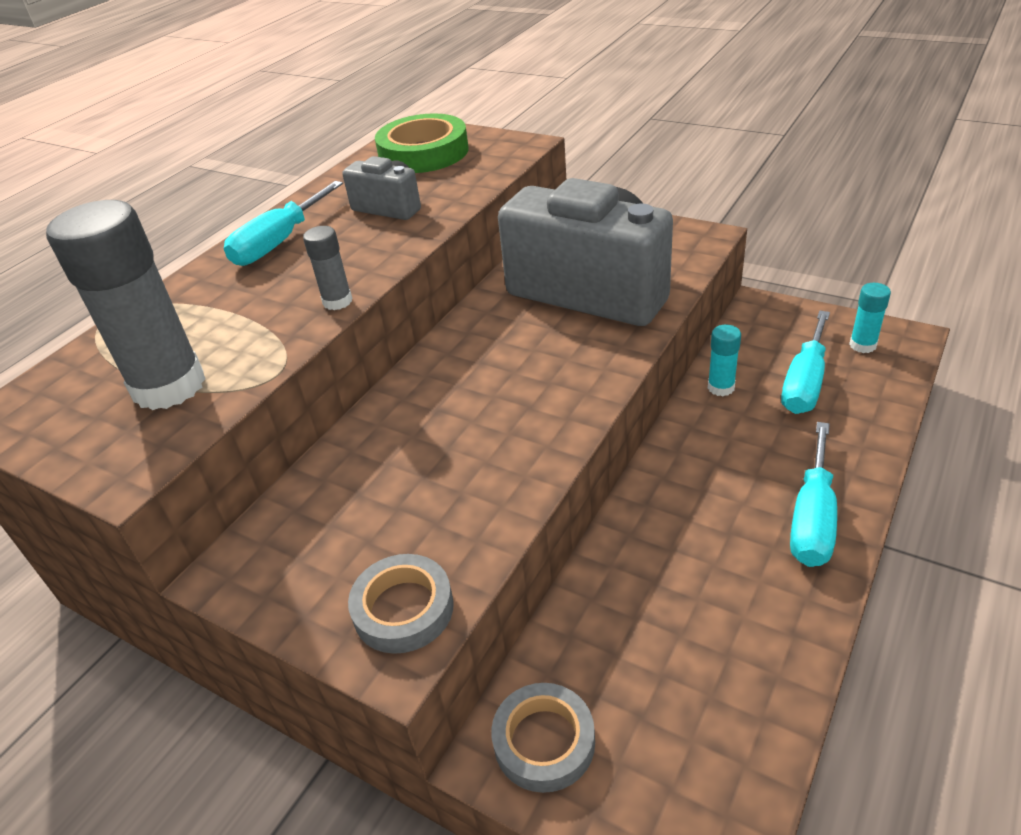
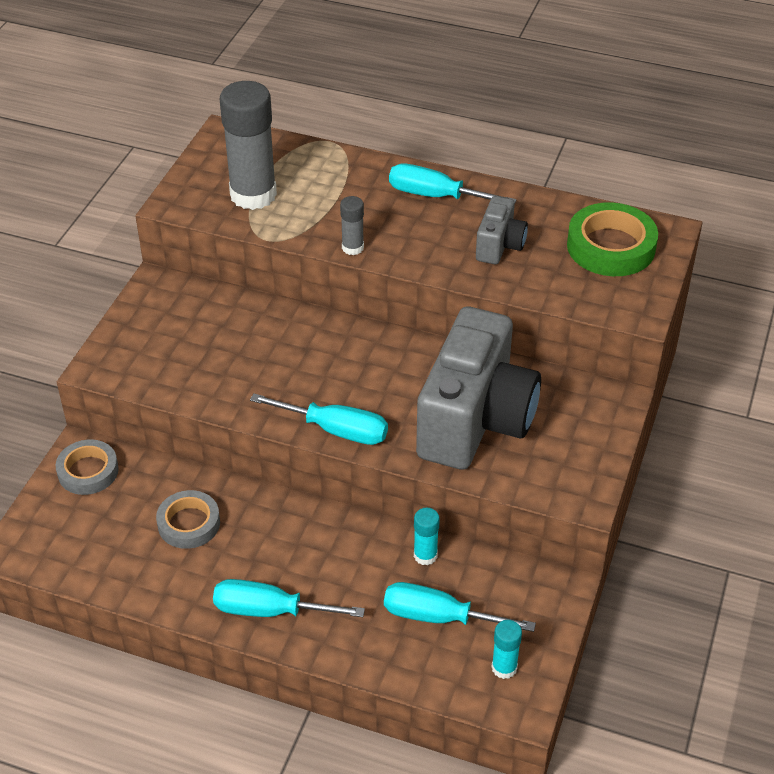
camera: 75 degrees right, 5 degrees up
grey tape [348,554,454,654] -> grey tape moved to [156,490,220,549]
none -> turquoise screwdriver [250,393,388,445]

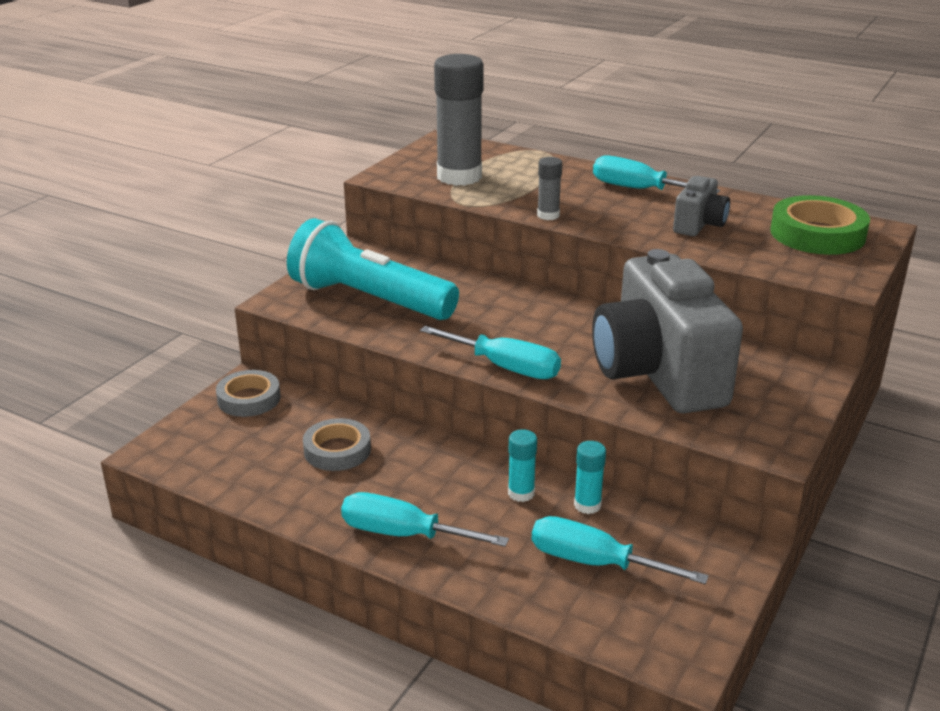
camera: 10 degrees right, 15 degrees down
grey camera [416,307,541,470] -> grey camera turned 135 degrees clockwise [592,249,743,413]
turquoise glue stick [492,620,522,679] -> turquoise glue stick moved to [508,429,537,502]
none -> turquoise flashlight [287,218,459,320]

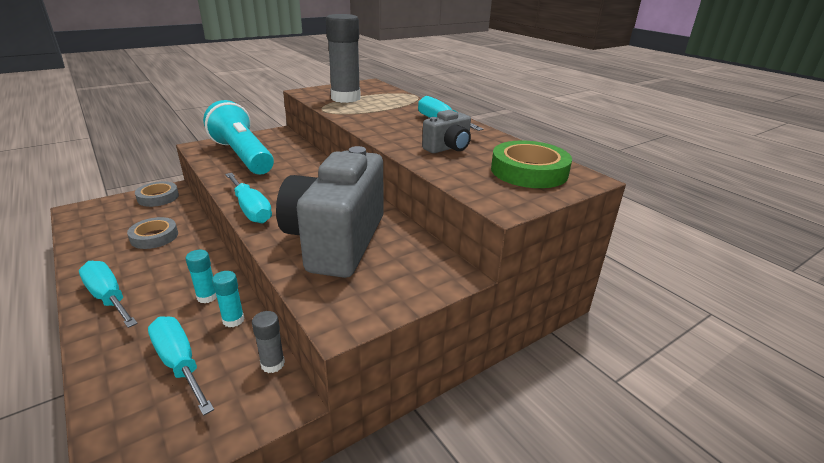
camera: 25 degrees right, 0 degrees up
grey glue stick [537,157,562,220] -> grey glue stick moved to [252,311,285,373]

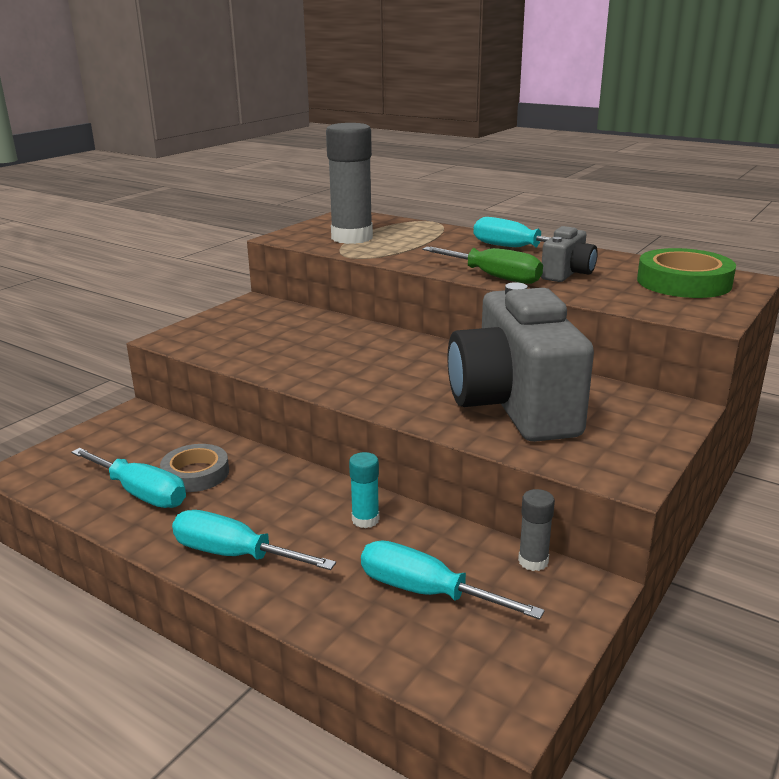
camera: 20 degrees left, 5 degrees down
grey tape [135,181,179,207] -> none
turquoise flashlight [203,100,274,175] -> none
turquoise glue stick [212,271,245,327] -> none
turquoise screwdriver [225,173,272,223] -> turquoise screwdriver moved to [71,448,186,508]
none -> green screwdriver [422,247,543,284]

